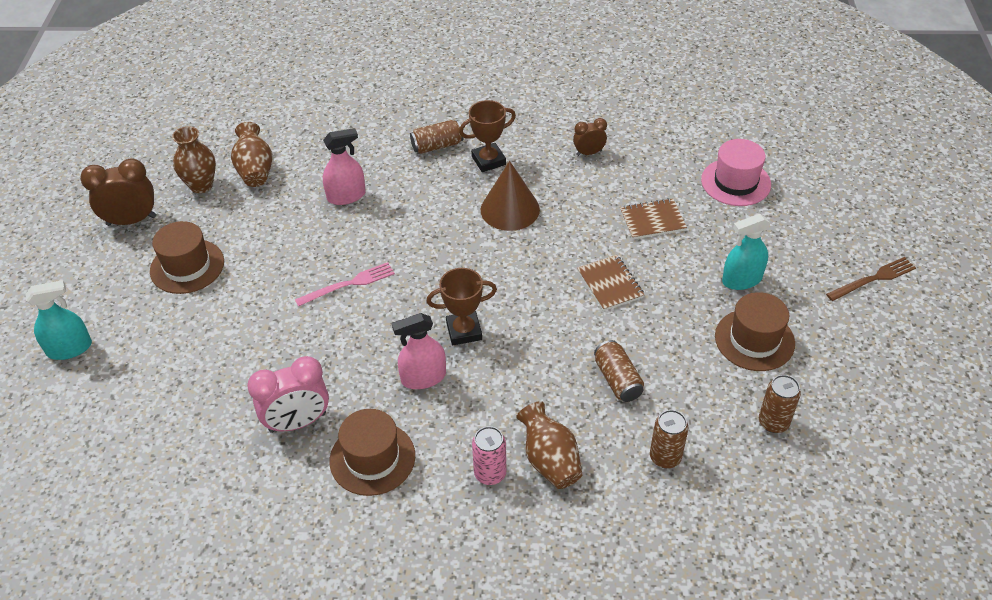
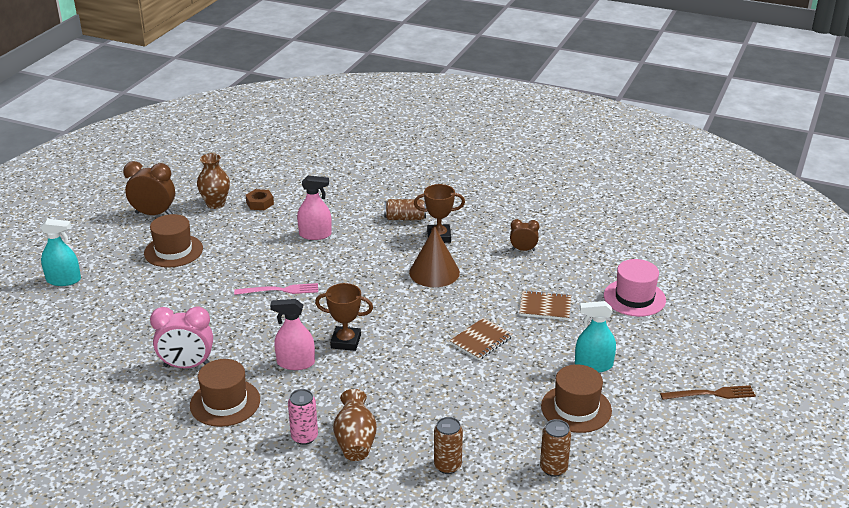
camera: 20 degrees right, 15 degrees down
brown vase [231,122,272,187] -> brown nut [245,189,274,210]
brown notebook [577,255,645,311] -> brown notebook turned 45 degrees clockwise [450,318,513,360]
brown can [594,340,644,402] -> none

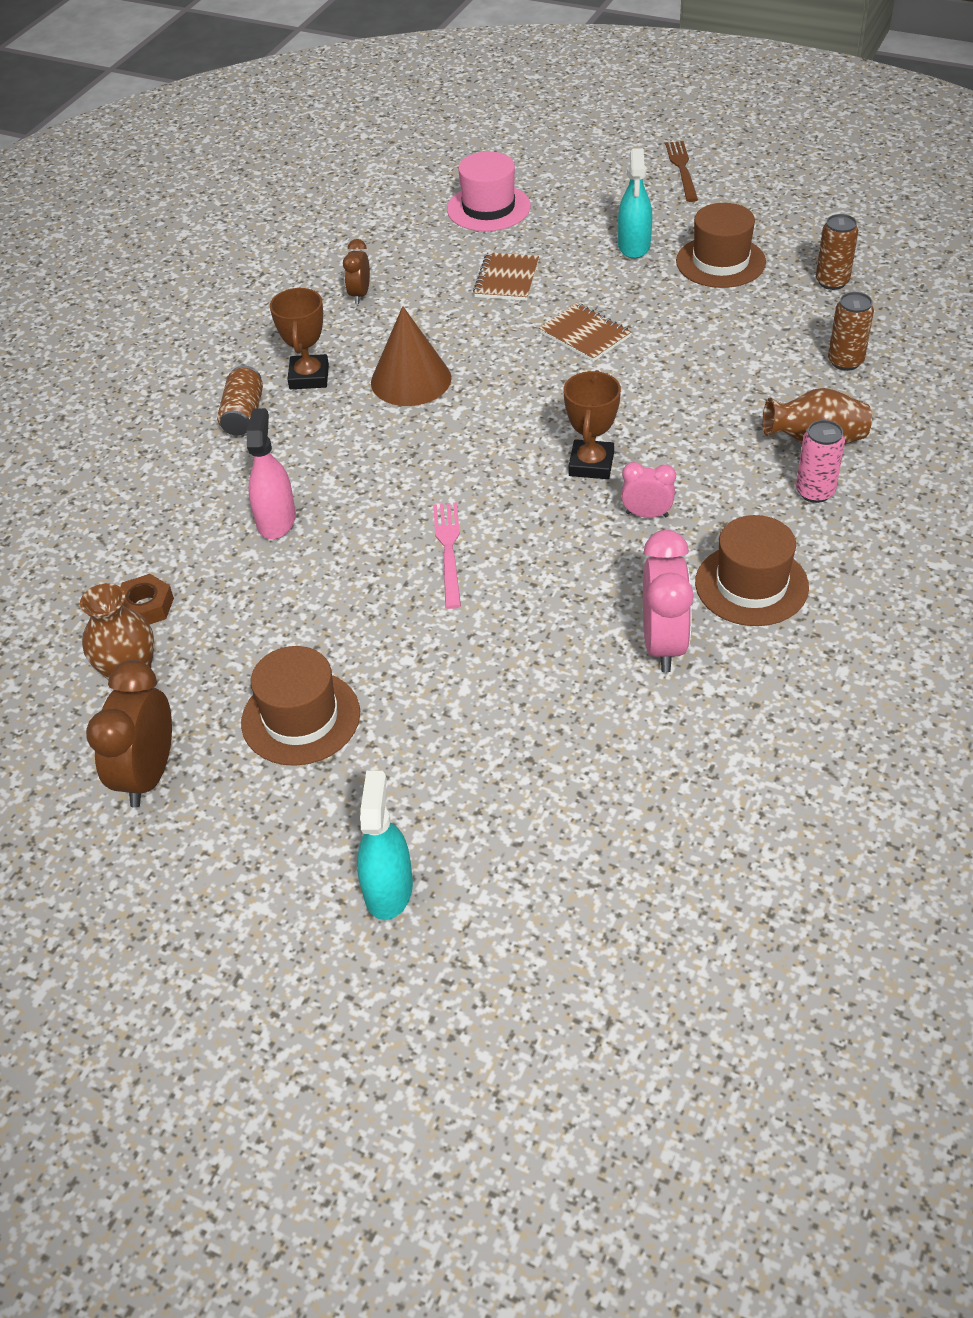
camera: 85 degrees left, 15 degrees up
pink spray bottle [270,299,315,370] -> pink clock [621,462,676,518]

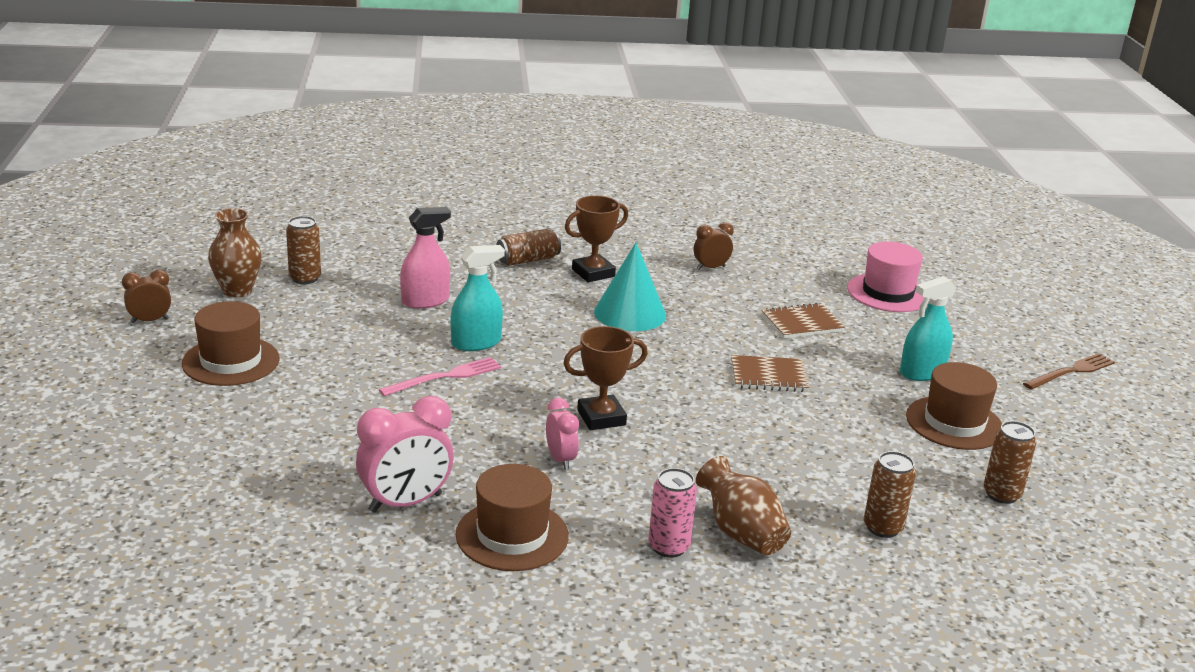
camera: 55 degrees right, 20 degrees down
brown clock [86,660,172,808] -> brown clock [122,270,171,323], size x0.57
brown nut [120,574,174,625] -> brown can [286,216,321,284]
turquoise spray bottle [357,771,413,920] -> turquoise spray bottle moved to [451,245,505,351]
brown cone [371,306,452,406] -> turquoise cone [594,243,666,331]
brown notebook [539,303,631,362] -> brown notebook turned 75 degrees clockwise [731,355,809,392]

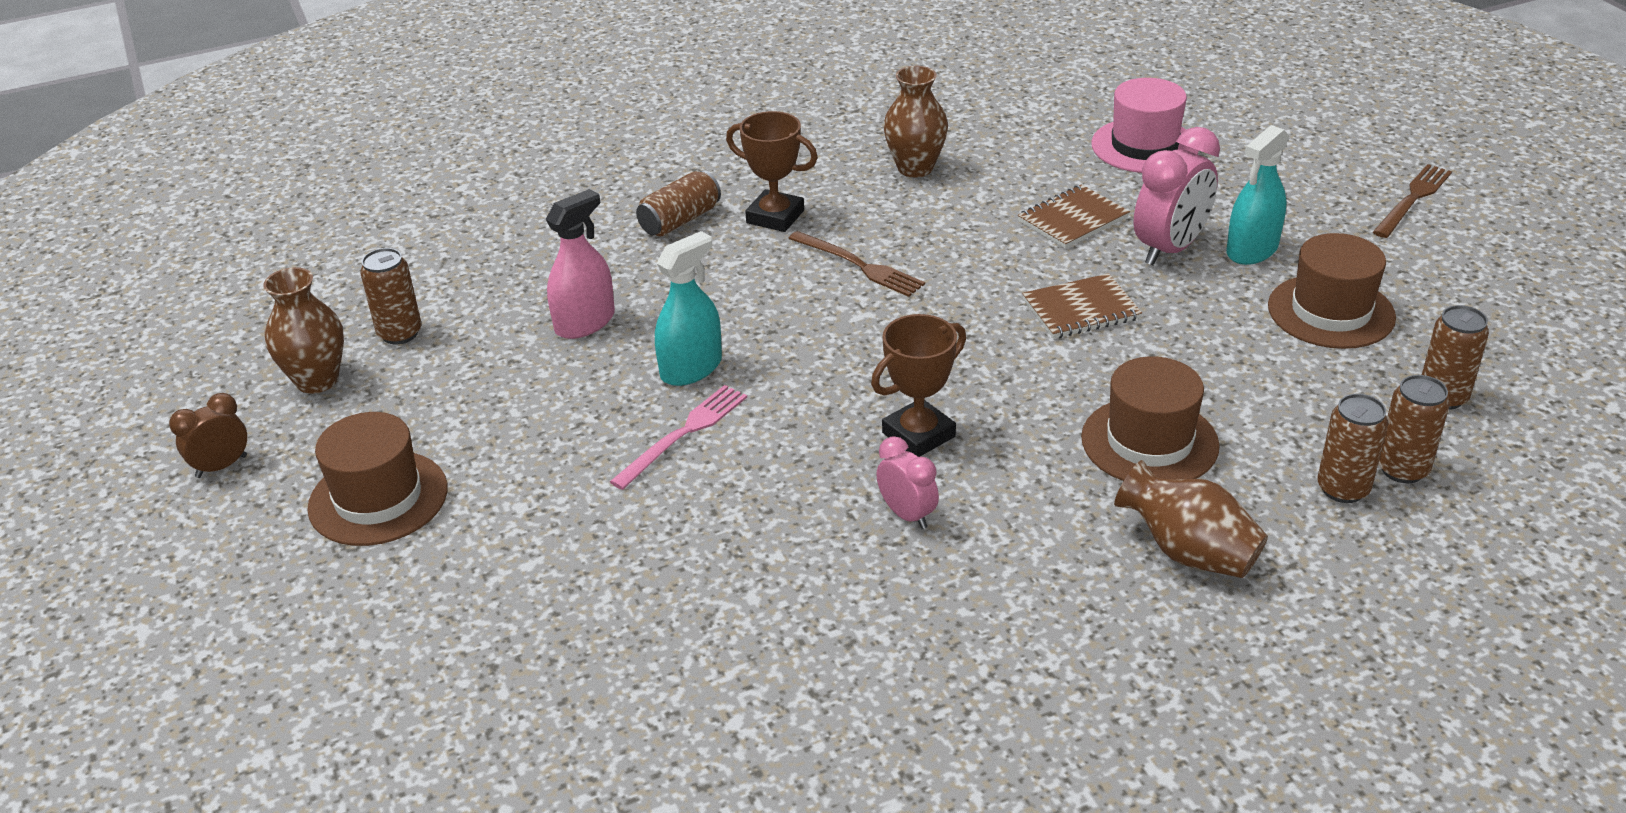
camera: 15 degrees left, 10 degrees up
pink clock [356,396,454,513] -> pink clock moved to [1134,127,1220,265]
brown hat [456,464,569,571] -> brown hat moved to [1081,356,1220,481]
brown trophy [565,195,628,282] -> brown trophy turned 75 degrees clockwise [726,111,818,232]
turquoise cone [594,243,666,331] -> brown fork [788,231,925,297]
pink can [648,468,697,558] -> none
brown clock [694,222,734,270] -> brown vase [883,66,948,178]
none -> brown can [1378,375,1450,483]

